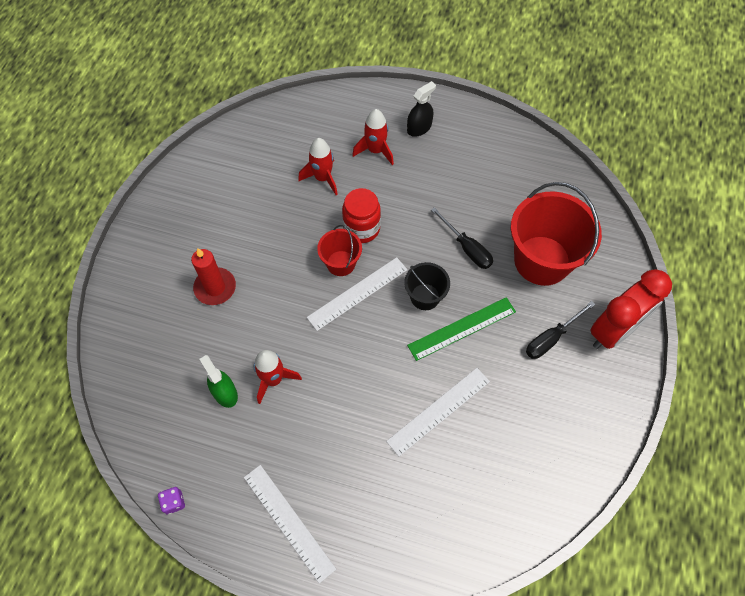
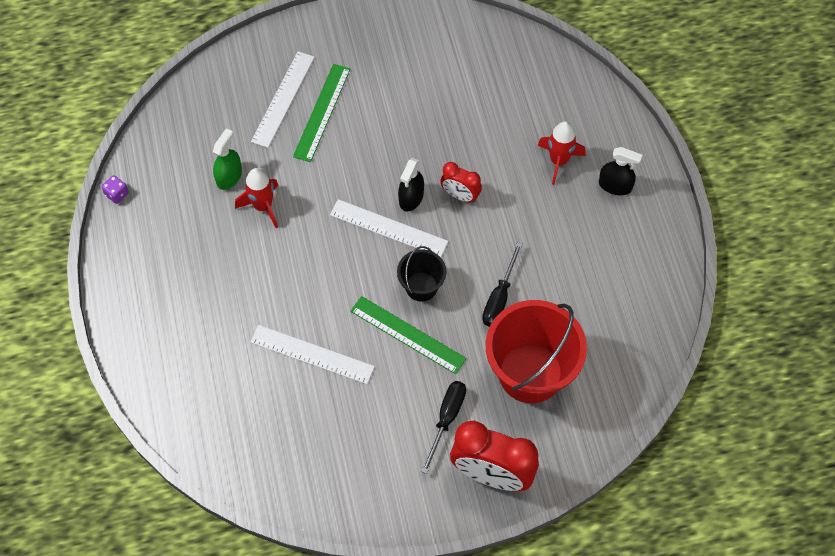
camera: 60 degrees right, 0 degrees up
red candle [191,248,236,305] -> green ruler [293,64,350,162]
white ruler [244,465,336,584] -> white ruler moved to [251,51,315,148]
red rocket [298,138,338,195] -> none
red bucket [317,225,362,276] -> black spray bottle [398,158,424,211]
red jar [342,188,381,243] -> red clock [440,162,482,203]
black screwdriver [526,301,596,359] -> black screwdriver turned 90 degrees clockwise [421,381,466,474]

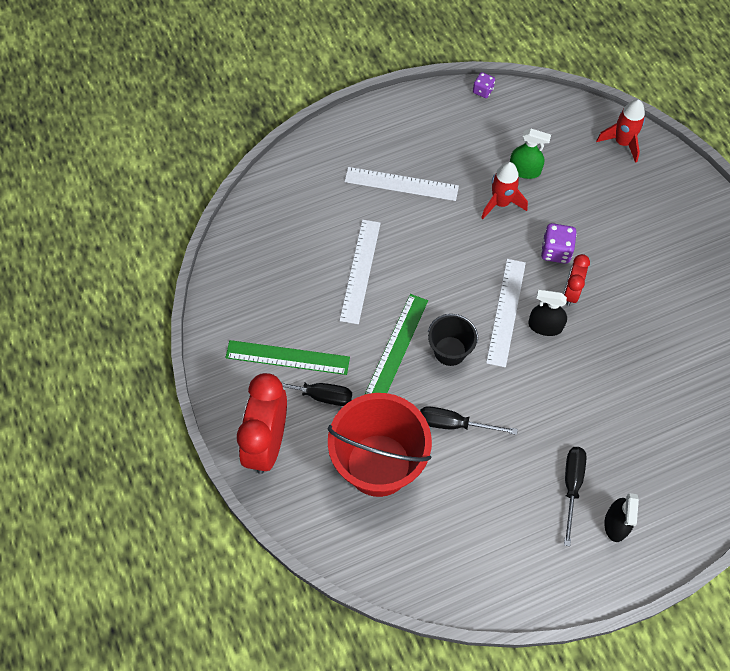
camera: 80 degrees right, 0 degrees up
white ruler [251,51,315,148] -> white ruler moved to [344,167,459,201]
green ruler [293,64,350,162] -> green ruler moved to [225,340,350,375]
red clock [440,162,482,203] -> red clock moved to [563,254,590,306]
red rocket [538,121,586,185] -> red rocket moved to [596,99,645,163]
none -> purple dice [541,223,577,264]
none -> black screwdriver [564,447,587,546]

